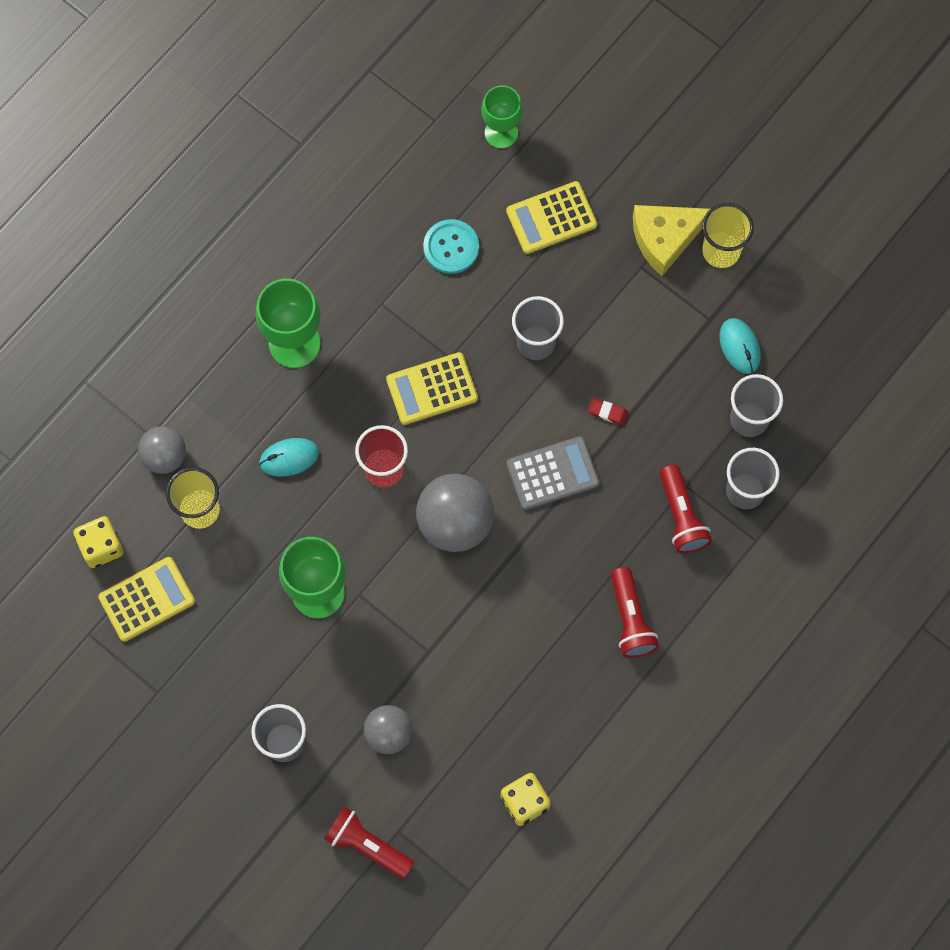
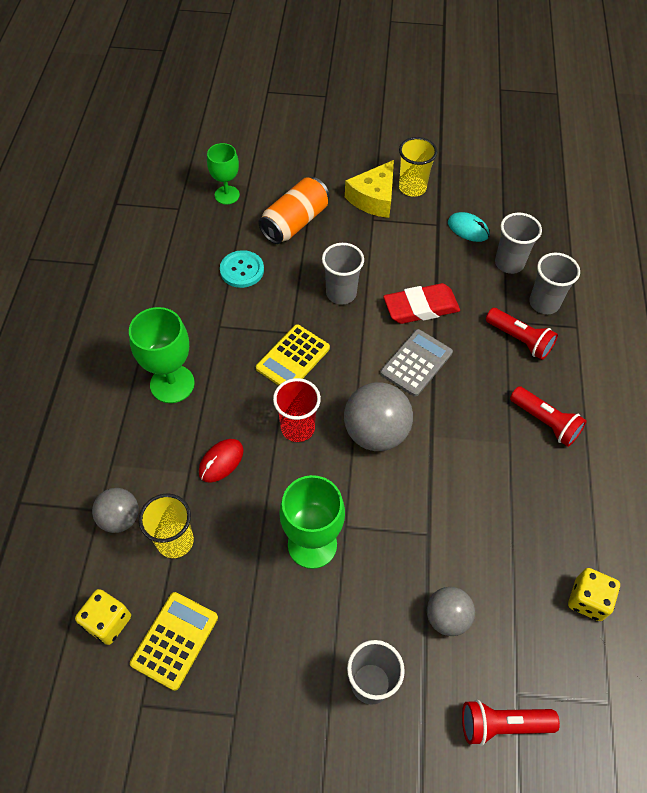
camera: 35 degrees left, 15 degrees down
turquoise mouse [259,438,319,477] -> red mouse [199,439,244,483]
yellow calculator [506,181,597,254] -> orange can [258,177,329,244]
red eraser [588,398,628,425] -> red eraser [383,283,460,324], size x2.41

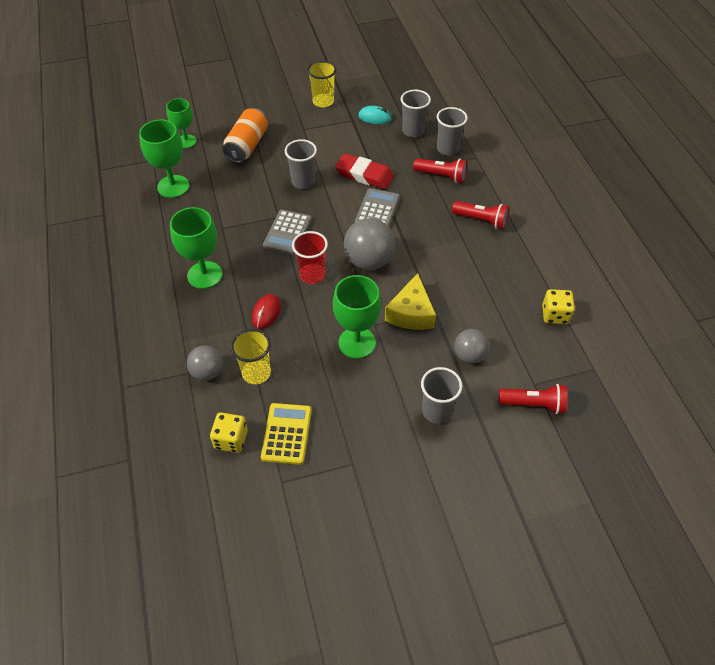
camera: 20 degrees left, 5 degrees down
turquoise button [220,250,264,288] -> none
yellow calculator [256,324,330,386] -> grey calculator [263,210,312,255]
yellow cheese [345,160,394,218] -> yellow cheese moved to [385,273,436,330]
red eraser [383,283,460,324] -> red eraser turned 60 degrees clockwise [335,153,394,189]
red flashlight [462,700,560,746] -> red flashlight turned 150 degrees counterclockwise [499,384,567,414]
none -> green goblet [139,120,189,198]

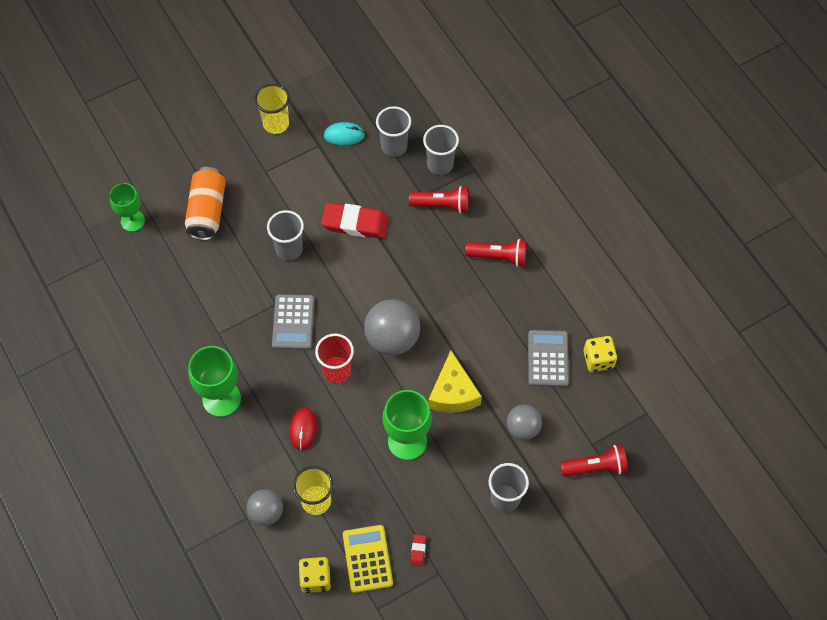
camera: 15 degrees left, 10 degrees up
green goblet [139,120,189,198] -> none
grey calculator [355,188,400,226] -> grey calculator moved to [528,330,569,387]
none -> red eraser [410,534,426,566]

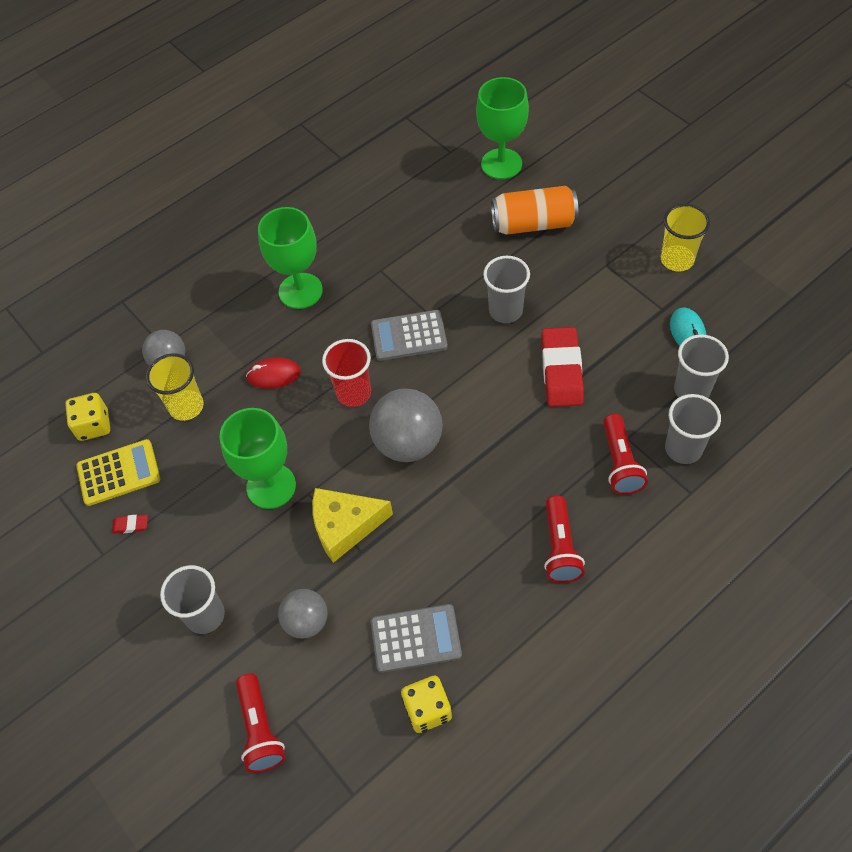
camera: 85 degrees right, 5 degrees down
green goblet [109,183,145,232] -> green goblet [476,77,529,179], size x1.50

